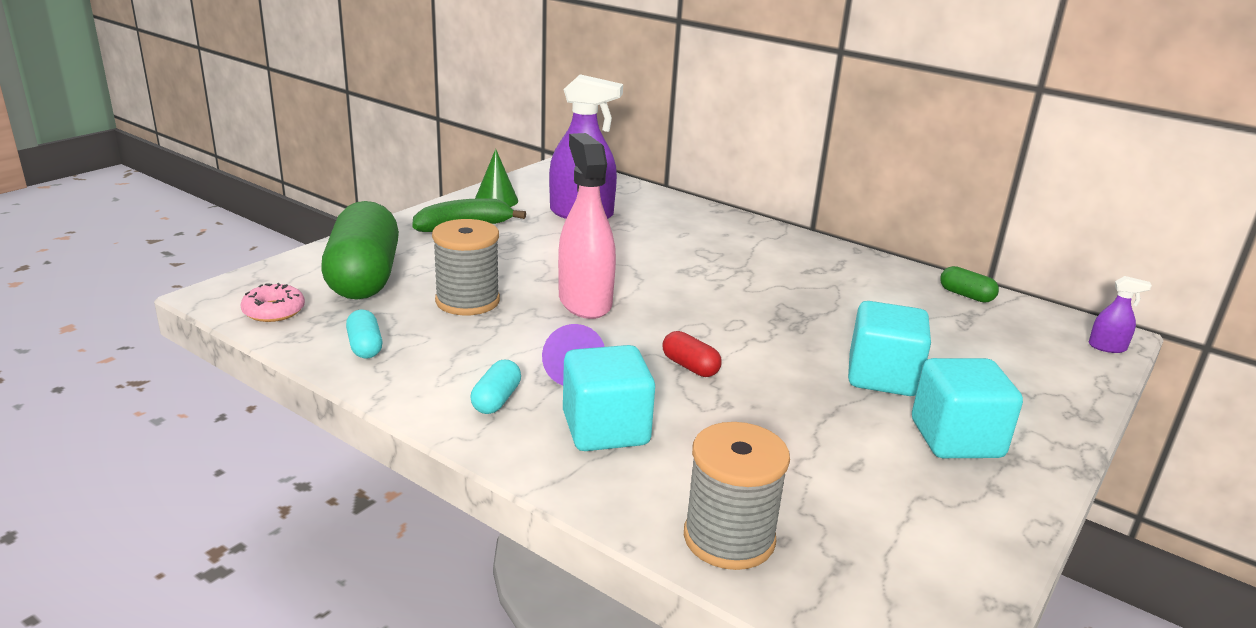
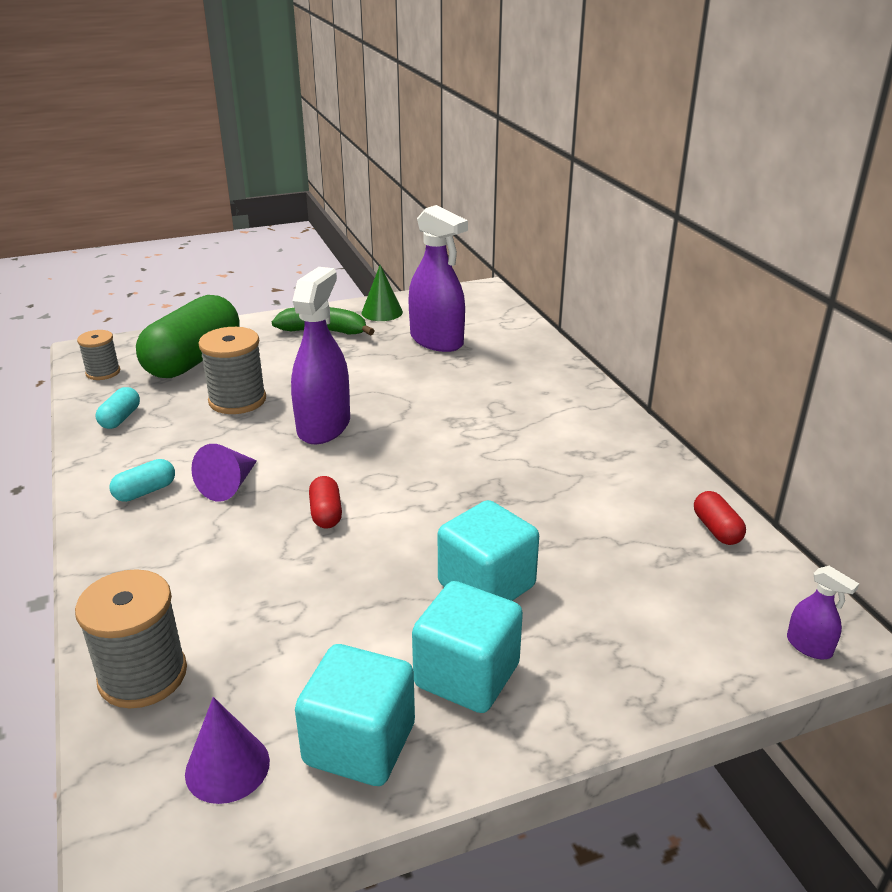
camera: 35 degrees right, 5 degrees up
pink donut [241,283,305,322] -> grey spool [77,330,120,380]
pink spray bottle [558,133,616,319] -> purple spray bottle [291,267,350,444]
turquoise cube [563,345,655,451] -> turquoise cube moved to [295,644,415,786]
green capsule [940,266,999,303] -> red capsule [694,491,746,545]
none -> purple cone [185,697,270,804]

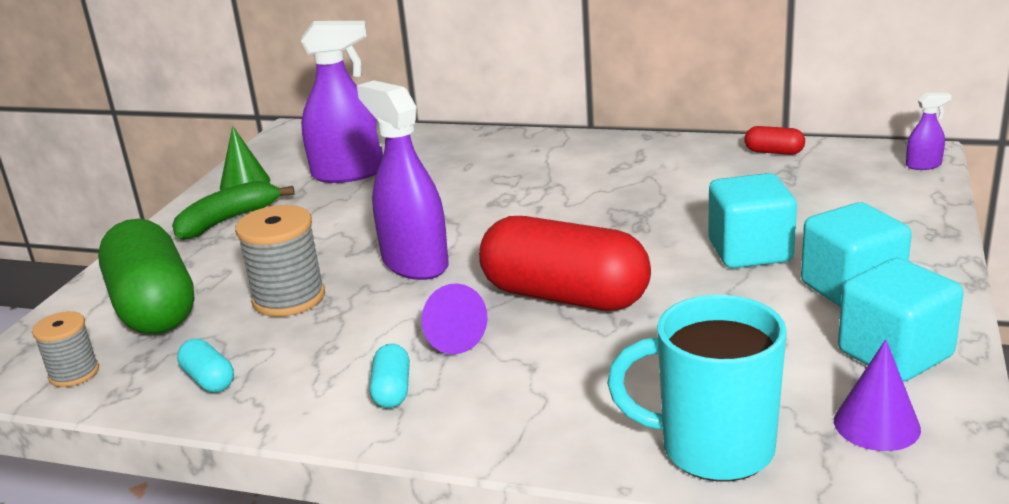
camera: 50 degrees left, 5 degrees down
grey spool [75,569,187,708] -> turquoise mug [607,295,787,482]
red capsule [309,476,342,528] -> red capsule [479,216,651,311], size x2.39

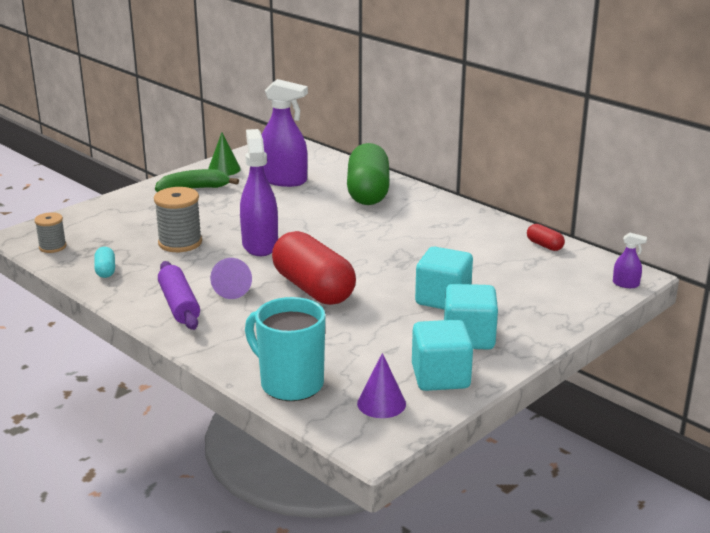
camera: 25 degrees right, 0 degrees up
green capsule [98,219,195,334] -> green capsule moved to [347,143,389,205]
turquoise capsule [370,344,410,408] -> purple rolling pin [158,261,200,330]

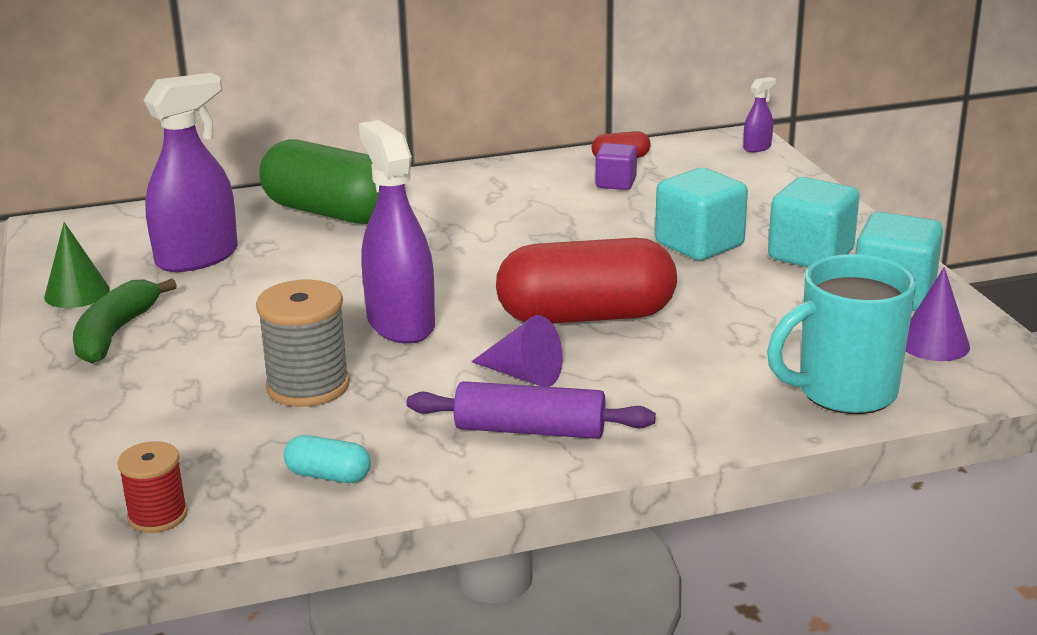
camera: 60 degrees left, 0 degrees up
grey spool [35,212,67,253] -> red spool [117,441,188,533]
purple spray bottle [240,129,278,256] -> purple spray bottle turned 45 degrees clockwise [359,120,435,344]
none -> purple cube [595,143,637,190]

